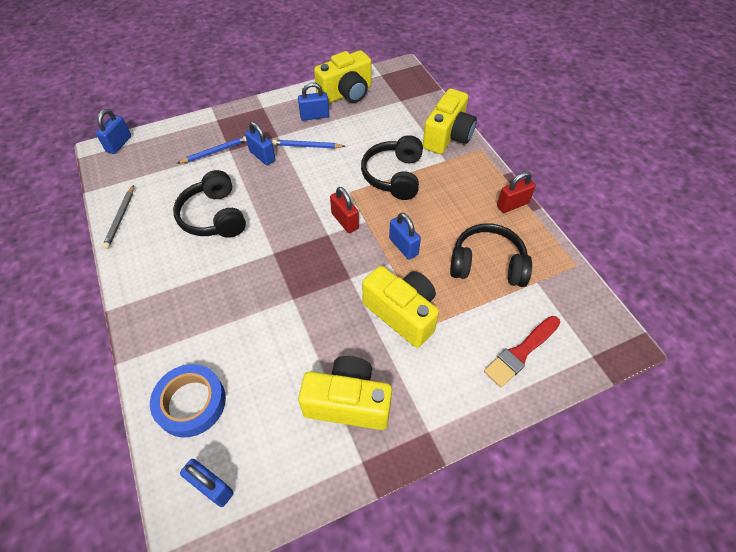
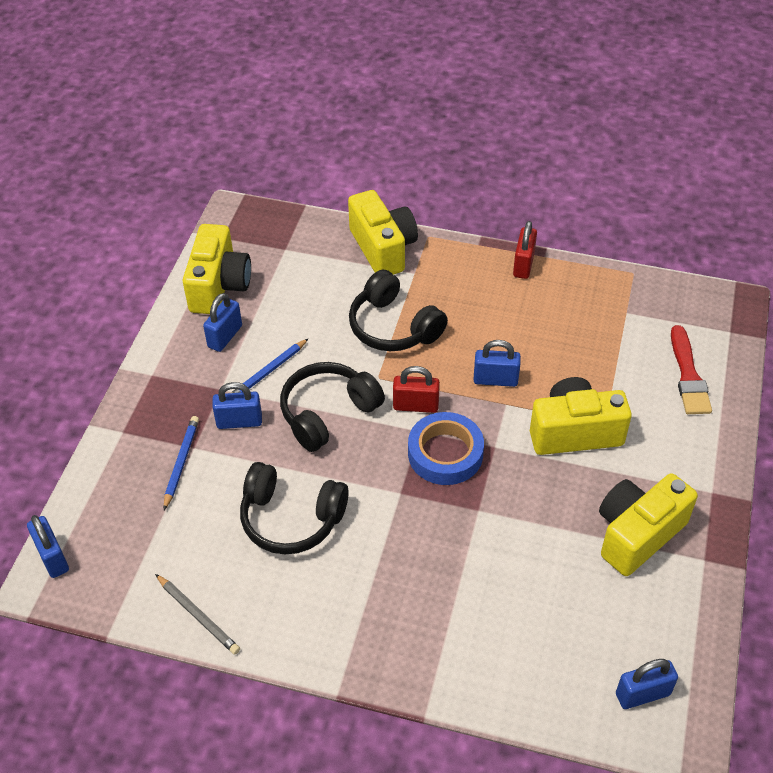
camera: 50 degrees left, 5 degrees down
blue tape [150,364,226,438] -> blue tape moved to [408,412,484,485]
black headphones [450,223,532,287] -> black headphones moved to [280,362,385,452]

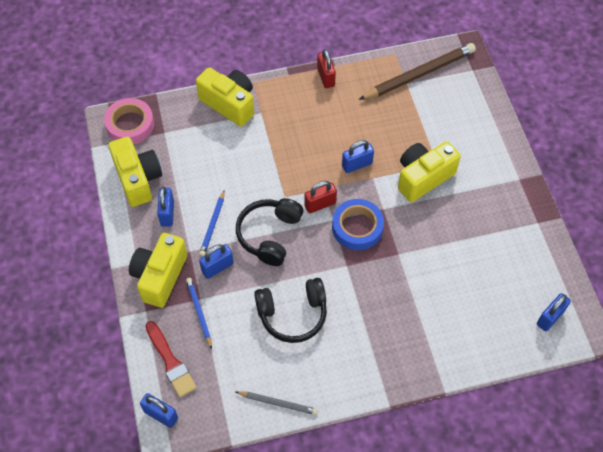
camera: 30 degrees left, 10 degrees up
black headphones [349,270,448,351] -> none
yellow camera [599,473,698,576] -> yellow camera moved to [129,233,187,308]
red brush [671,325,712,414] -> red brush moved to [145,321,197,397]
none -> pink tape [104,98,154,144]
none -> brown pencil [359,43,476,100]

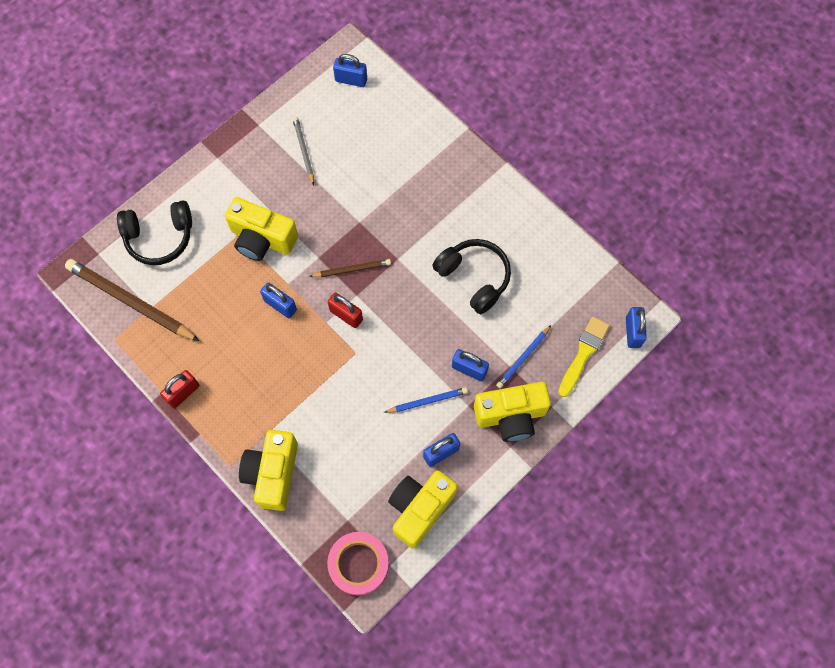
camera: 120 degrees left, 10 degrees up
red brush [145,321,197,397] -> yellow brush [558,316,610,397]
black headphones [236,198,303,266] -> black headphones moved to [117,201,192,265]
grey pencil [236,391,318,415] -> grey pencil moved to [293,117,314,185]
blue tape [332,199,384,250] -> brown pencil [309,259,391,277]

